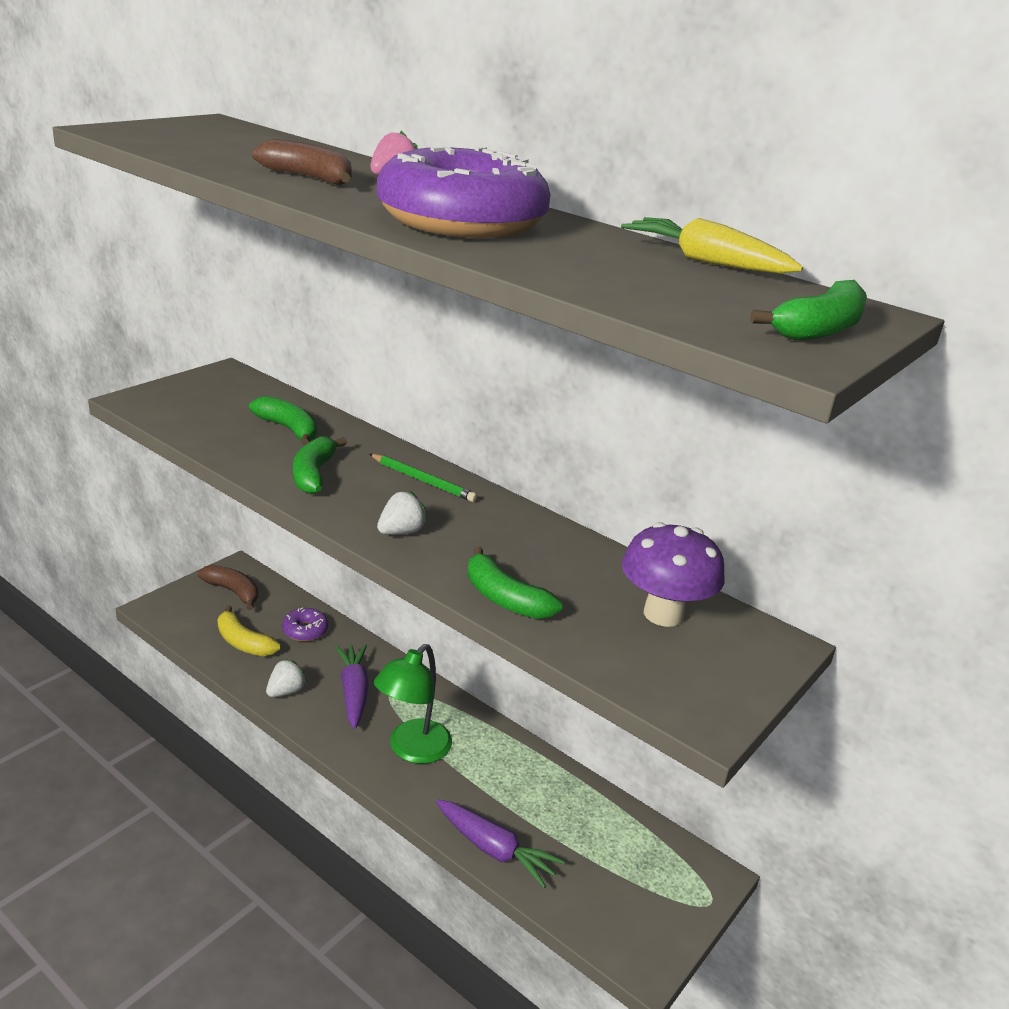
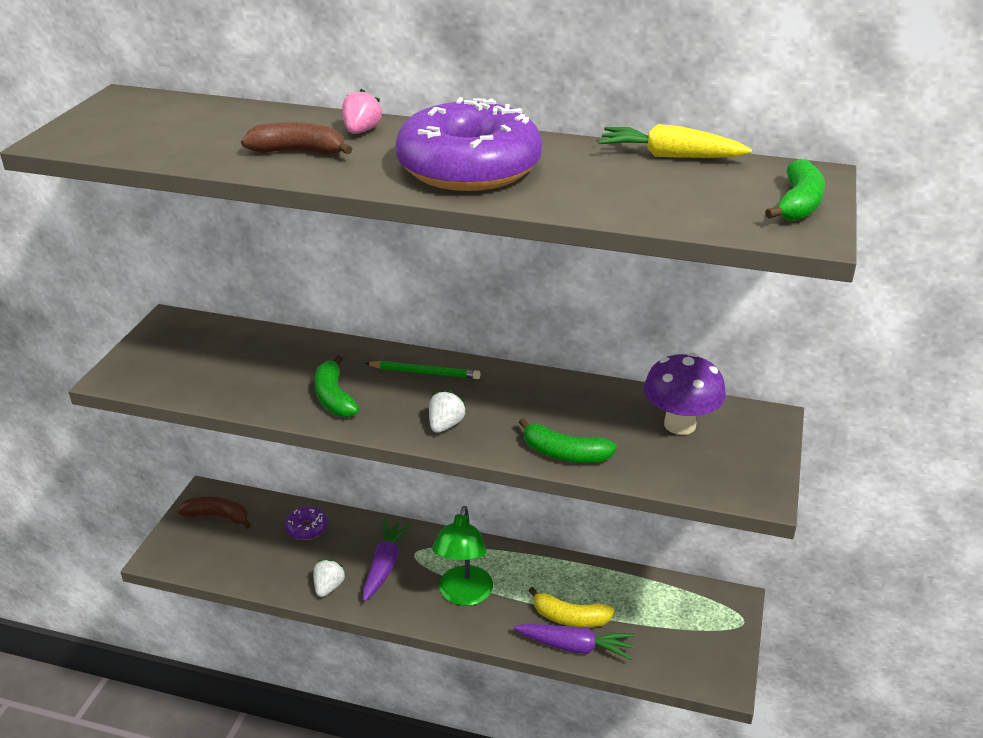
camera: 20 degrees left, 5 degrees up
yellow banana [217,605,280,656] -> yellow banana moved to [529,587,614,627]
green banana [249,396,317,445] -> none
purple carrot [335,644,369,729] -> purple carrot turned 45 degrees clockwise [363,519,412,602]

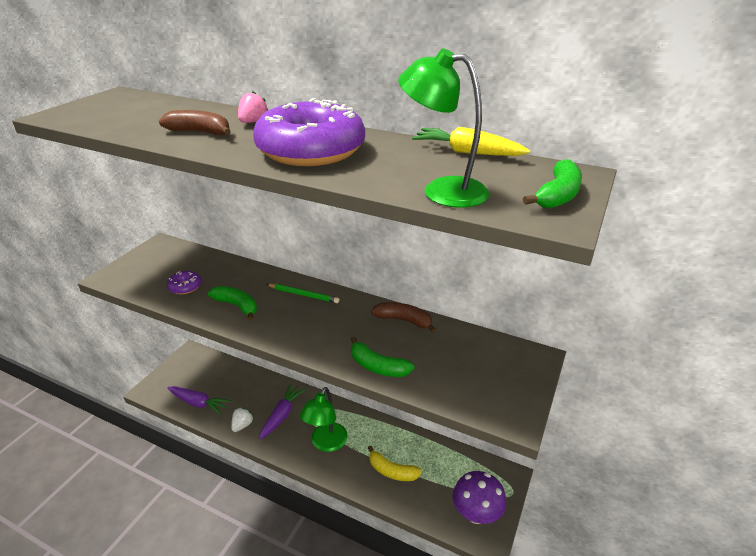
camera: 10 degrees right, 0 degrees up
brown banana [177,496,251,529] -> brown banana moved to [371,302,436,333]
purple donut [285,507,328,540] -> purple donut moved to [167,271,201,295]
green banana [314,356,359,417] -> green banana turned 135 degrees clockwise [208,286,257,321]
white strawberry [429,390,466,433] -> none
purple carrot [513,624,634,660] -> purple carrot moved to [167,386,231,415]
purple mushroom [644,353,726,435] -> purple mushroom moved to [453,471,506,524]
none -> green lamp [398,48,489,208]

